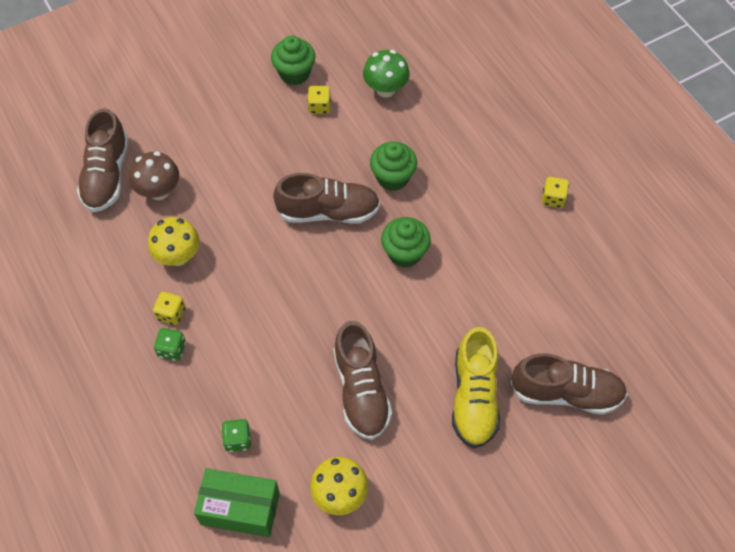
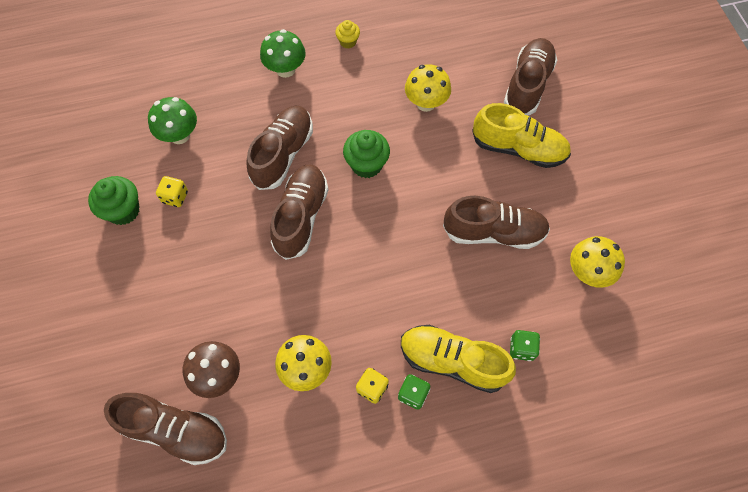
camera: 75 degrees left, 5 degrees up
green box [194,468,280,537] -> none
green cupcake [370,141,417,191] -> brown shoe [246,105,313,190]
yellow dice [542,177,569,208] -> yellow cupcake [335,20,360,48]
none -> green mushroom [260,29,306,78]
none -> yellow shoe [401,325,516,393]
none -> yellow mushroom [405,64,451,112]

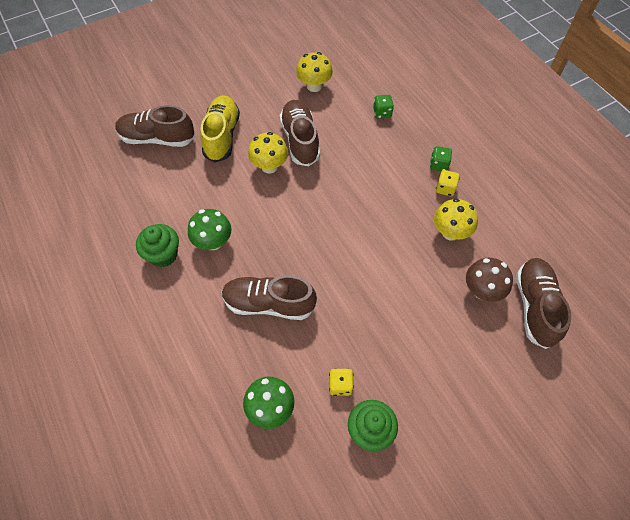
camera: 105 degrees left, 5 degrees down
green mushroom [260,29,306,78] -> green mushroom moved to [188,209,232,250]
brown shoe [270,164,328,260] -> none
yellow cupcake [335,20,360,48] -> none
green cupcake [343,130,390,178] -> green cupcake moved to [136,224,179,267]
yellow shoe [401,325,516,393] -> none
yellow mushroom [405,64,451,112] -> yellow mushroom moved to [248,132,288,173]

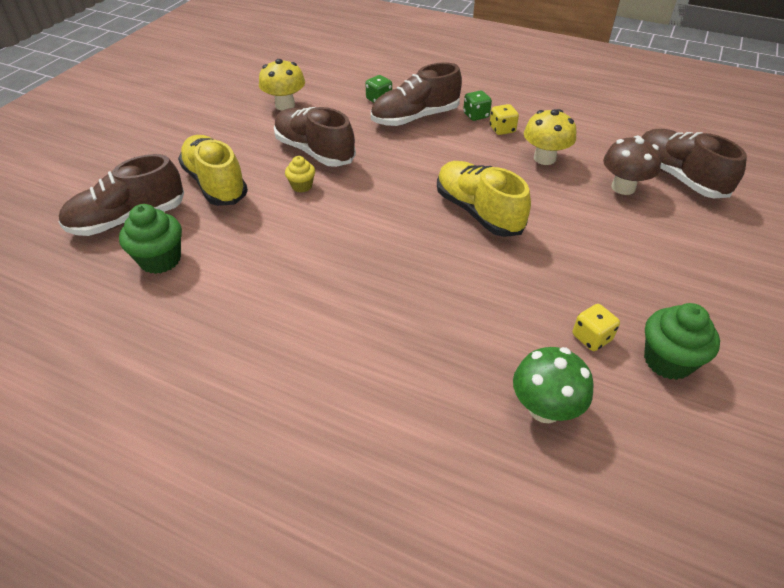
camera: 35 degrees left, 15 degrees down
green cupcake [136,224,179,267] -> green cupcake moved to [119,204,182,274]
green mushroom [188,209,232,250] -> none
brown shoe [222,275,317,320] -> brown shoe moved to [371,62,462,126]
yellow mushroom [248,132,288,173] -> yellow cupcake [285,156,315,193]
none -> yellow shoe [437,161,531,237]

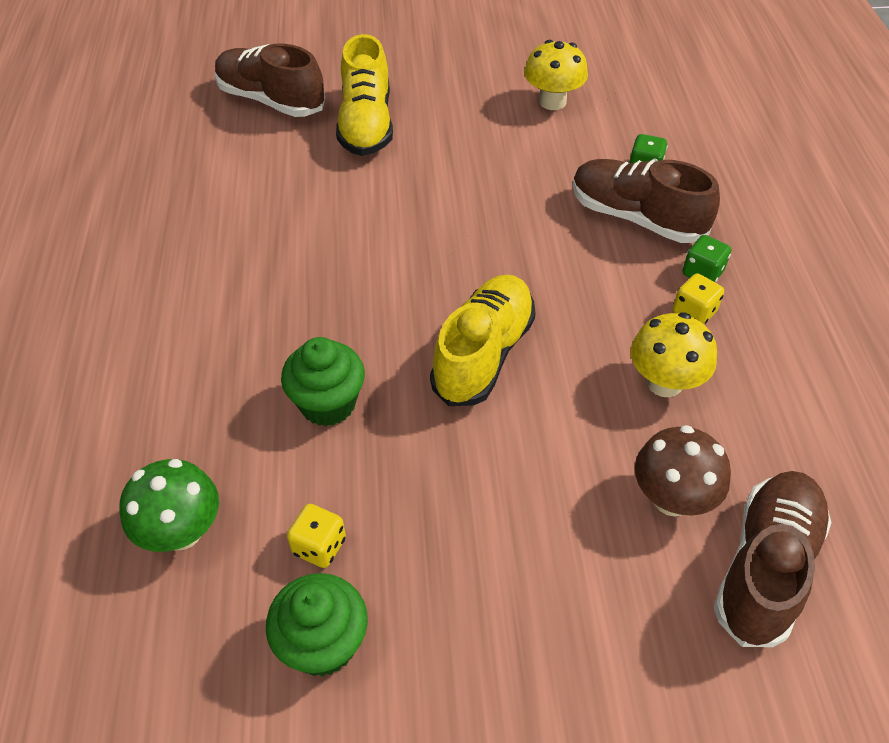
camera: 60 degrees right, 5 degrees up
green cupcake [119,204,182,274] -> green cupcake moved to [281,337,365,426]
yellow shoe [178,135,248,206] -> yellow shoe turned 150 degrees clockwise [336,34,393,156]
brown shoe [274,107,356,167] -> none
yellow cupcake [285,156,315,193] -> none

